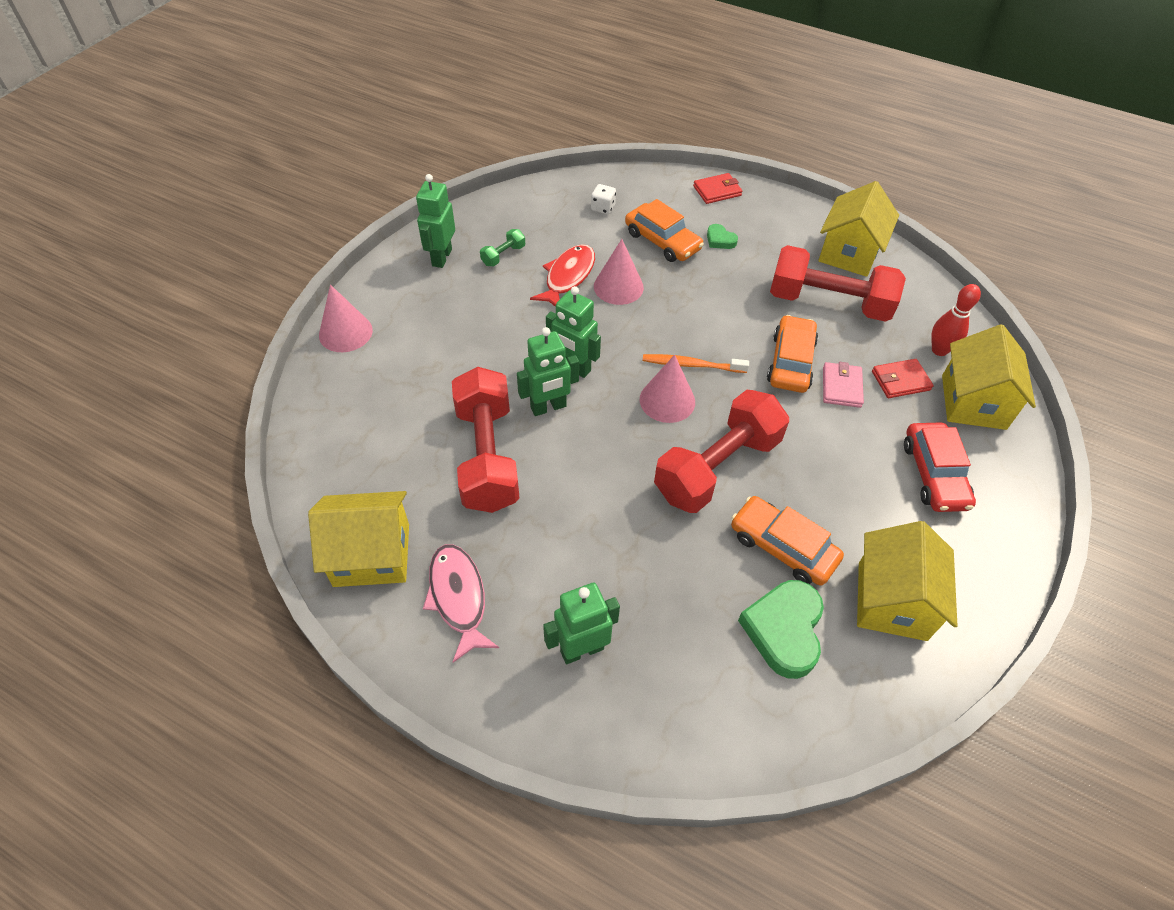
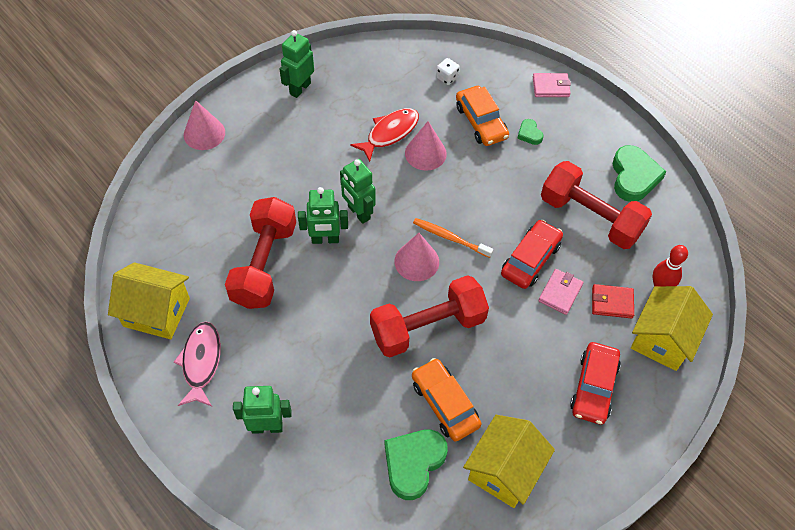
camera: 20 degrees right, 5 degrees up
green dumbbell [480,229,525,266] -> none
red wallet [693,173,742,204] -> pink wallet [533,73,571,97]
orange car [767,315,818,393] -> red car [501,220,563,289]
yellow house [818,181,899,277] -> green heart [613,145,666,202]

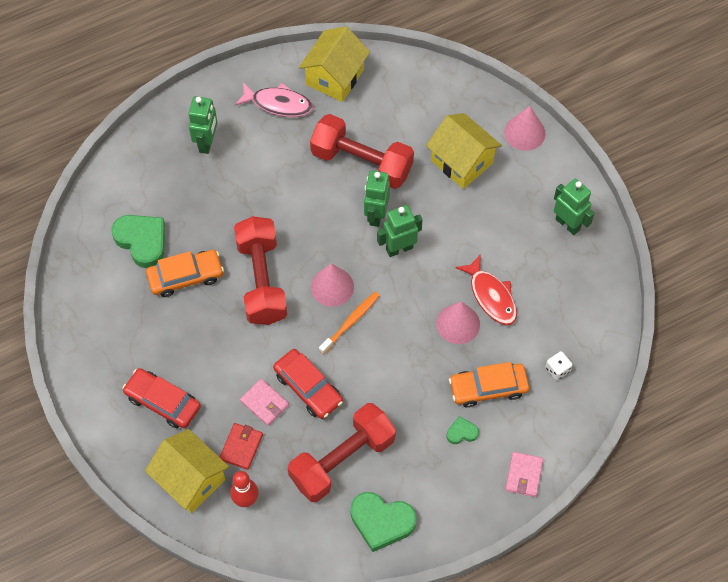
camera: 105 degrees right, 5 degrees up
yellow house [463,415,555,508] -> yellow house moved to [426,113,502,189]

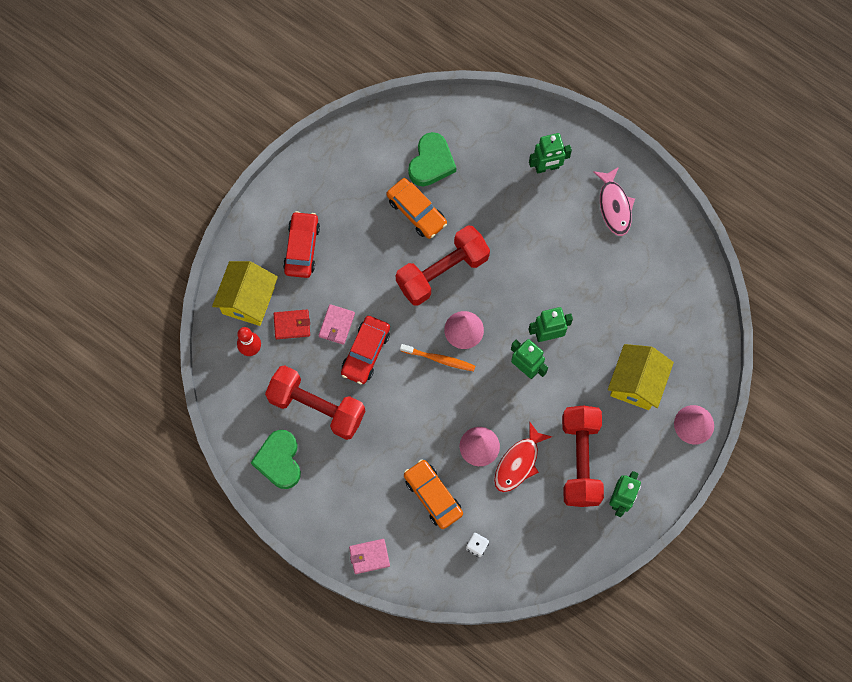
camera: 65 degrees right, 10 degrees up
yellow house [299,26,370,102] -> none
red dumbbell [310,114,414,189] -> red dumbbell moved to [562,406,604,507]
green heart [447,416,479,444] -> none

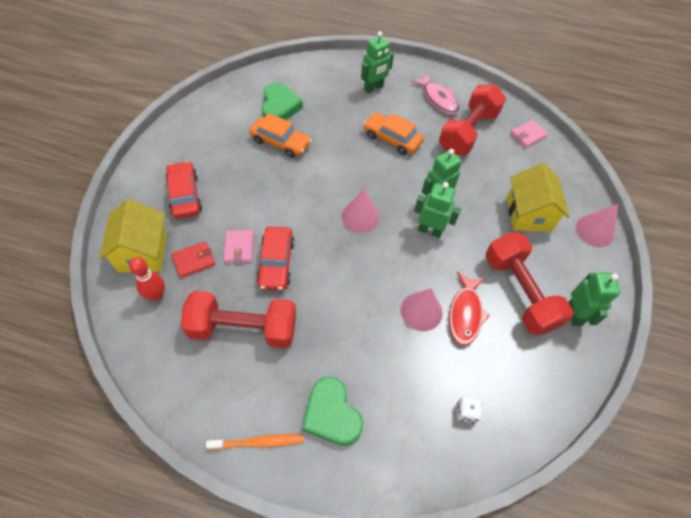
camera: 25 degrees left, 15 degrees down
green heart [251,430,301,489] -> green heart moved to [302,377,363,446]
pink wallet [349,539,390,574] -> pink wallet moved to [510,120,548,148]
red dumbbell [396,226,490,306] -> red dumbbell moved to [439,84,506,156]
orange toothbrush [400,344,475,371] -> orange toothbrush moved to [206,434,304,450]
orange car [404,459,463,529] -> orange car moved to [363,112,424,155]

